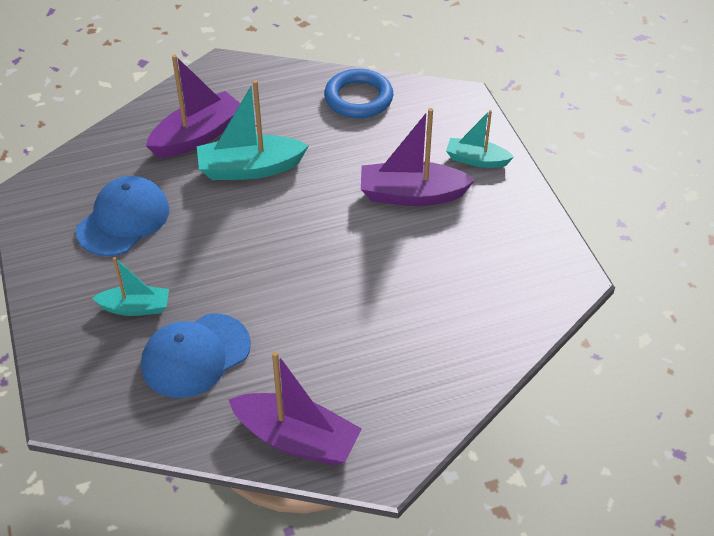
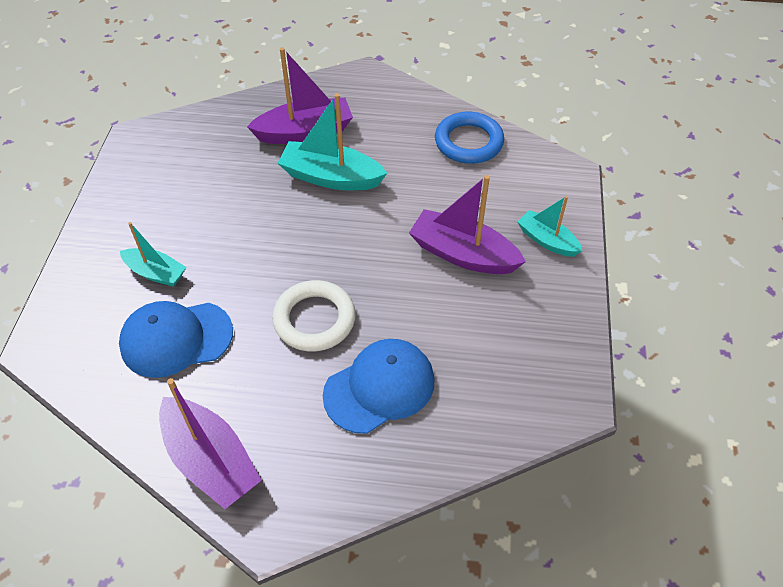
camera: 25 degrees right, 5 degrees up
blue cap [76,176,169,256] -> blue cap moved to [323,339,435,434]
none -> white ring [272,280,356,352]

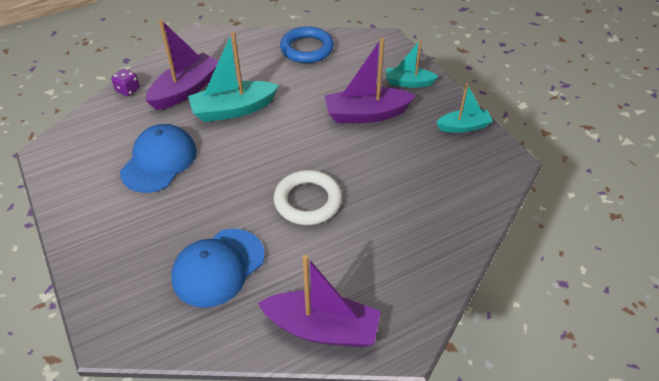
camera: 35 degrees left, 5 degrees down
turquoise boat [120,222,186,287] -> turquoise boat moved to [436,83,493,133]
blue cap [323,339,435,434] -> blue cap moved to [120,124,197,193]
none -> purple dice [111,68,140,96]

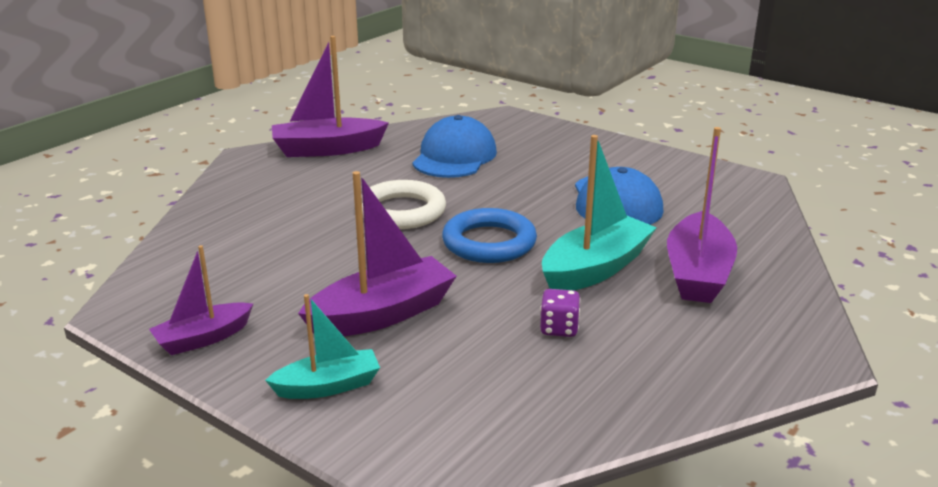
camera: 155 degrees right, 20 degrees down
purple dice [111,68,140,96] -> purple dice moved to [540,289,581,337]
blue ring [280,26,334,63] -> blue ring moved to [442,208,537,263]
turquoise boat [436,83,493,133] -> purple boat [149,245,253,355]

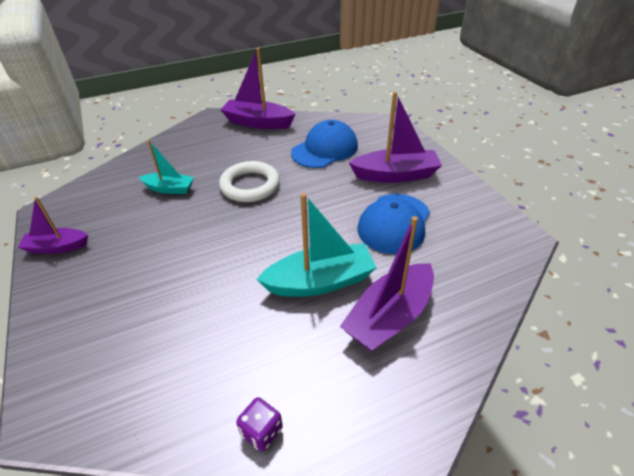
camera: 30 degrees right, 15 degrees up
turquoise boat [265,294,380,399] -> turquoise boat moved to [139,140,194,194]
purple boat [298,171,457,336] -> purple boat moved to [349,92,442,183]
blue ring [442,208,537,263] -> none
purple dice [540,289,581,337] -> purple dice moved to [236,397,283,451]

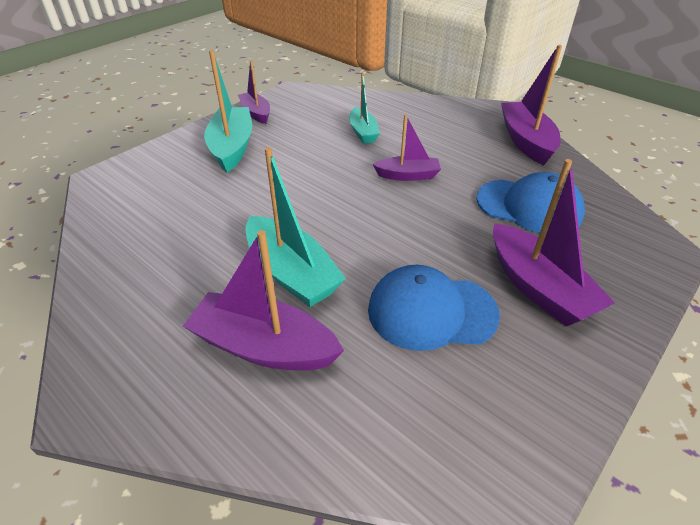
camera: 65 degrees right, 0 degrees up
white ring [219,161,280,202] -> purple boat [373,114,441,181]
purple dice [236,397,283,451] -> none
none -> turquoise boat [204,50,252,173]

